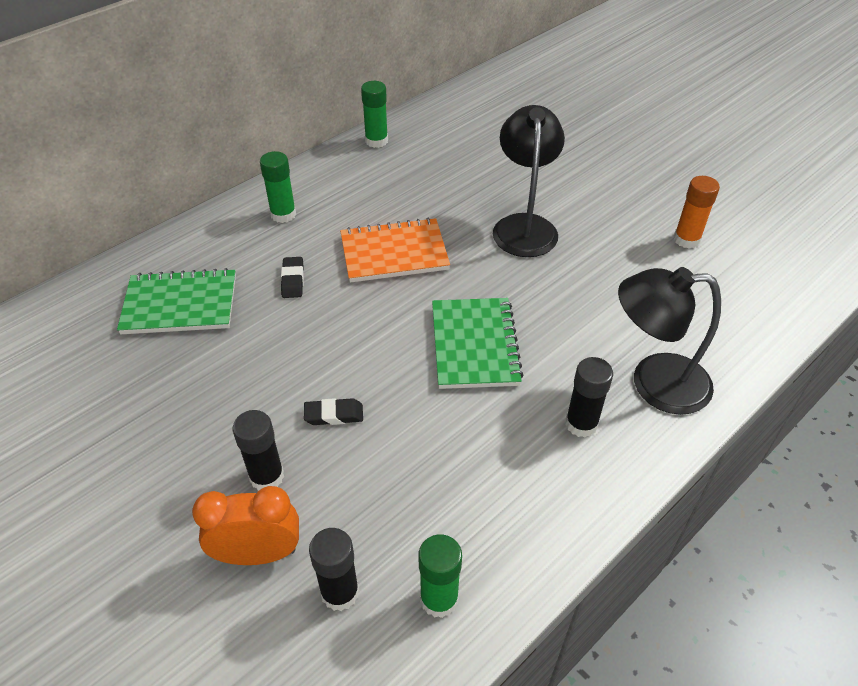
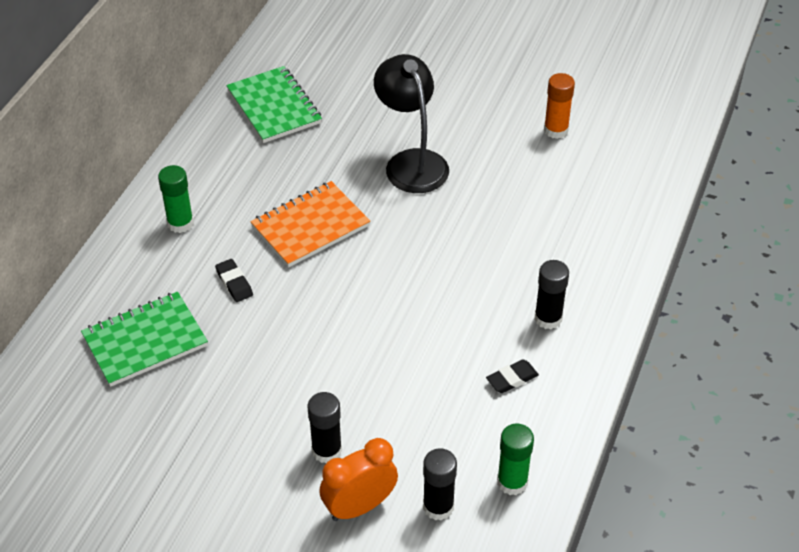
camera: 25 degrees left, 0 degrees up
black eraser [304,398,363,425] -> black eraser moved to [486,360,539,393]
green glue stick [361,81,388,148] -> none
green notebook [432,298,524,389] -> green notebook moved to [226,66,322,143]
black lamp [618,267,721,415] -> none

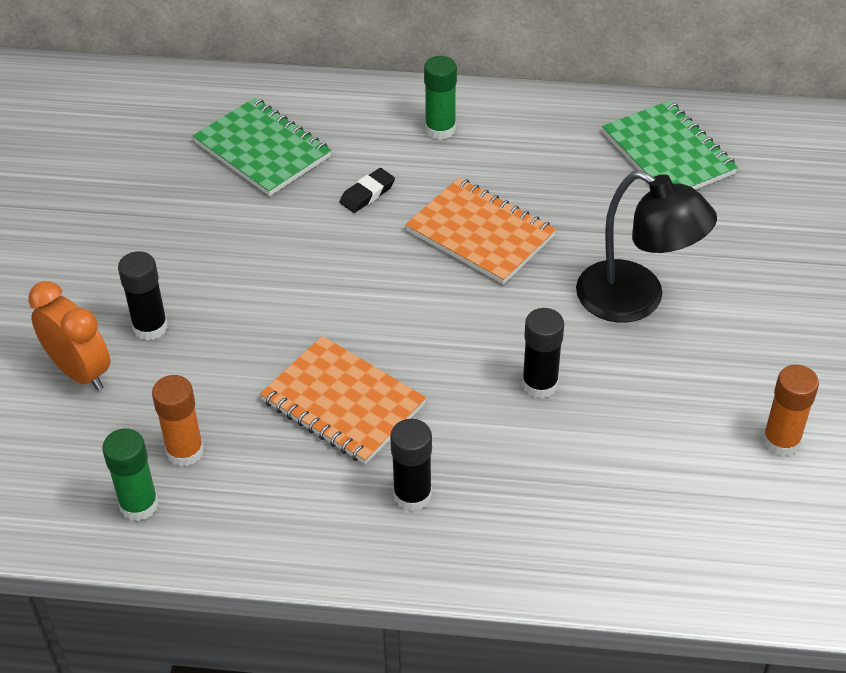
camera: 75 degrees right, 0 degrees up
green notebook [226,66,322,143] -> green notebook turned 75 degrees counterclockwise [602,100,738,190]
black lamp [374,54,449,193] -> black lamp turned 75 degrees clockwise [576,170,717,323]
black glue stick [423,448,457,521] -> black glue stick moved to [522,308,564,399]
black eraser [486,360,539,393] -> none
none -> orange glue stick [152,375,204,467]
none -> orange notebook [260,336,426,464]

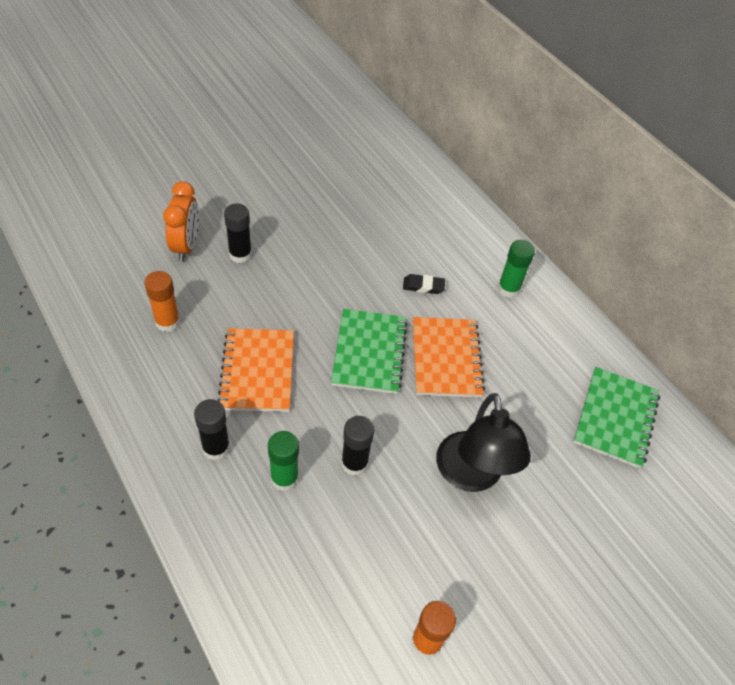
camera: 45 degrees right, 5 degrees up
green glue stick [102,428,159,521] -> green glue stick moved to [268,431,299,491]
green notebook [193,98,331,196] -> green notebook moved to [331,309,408,394]

